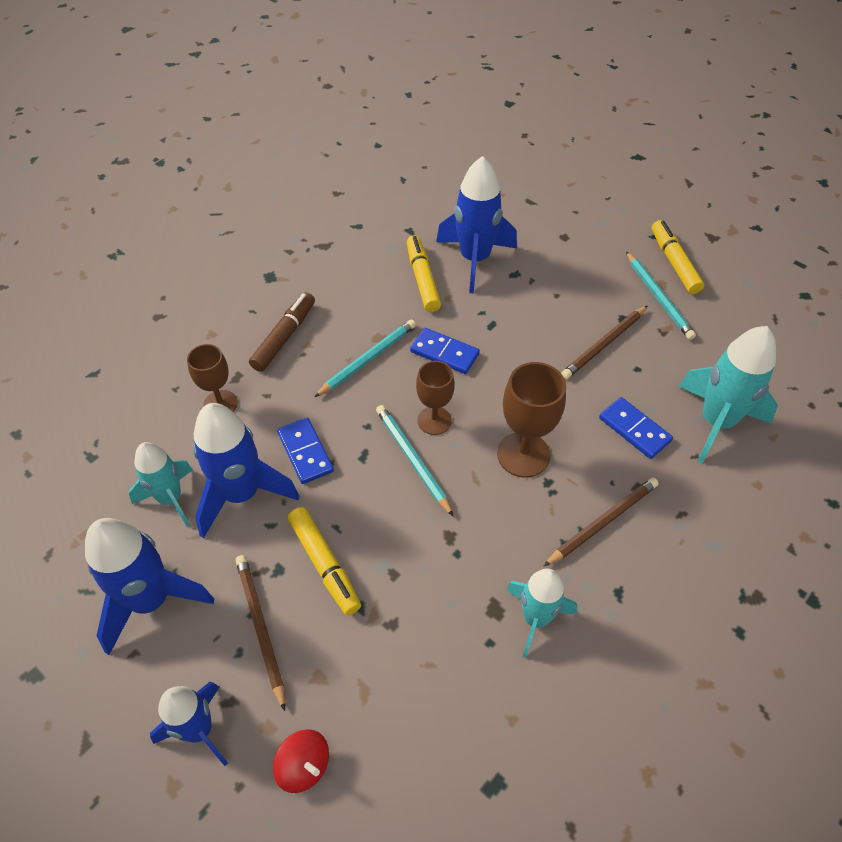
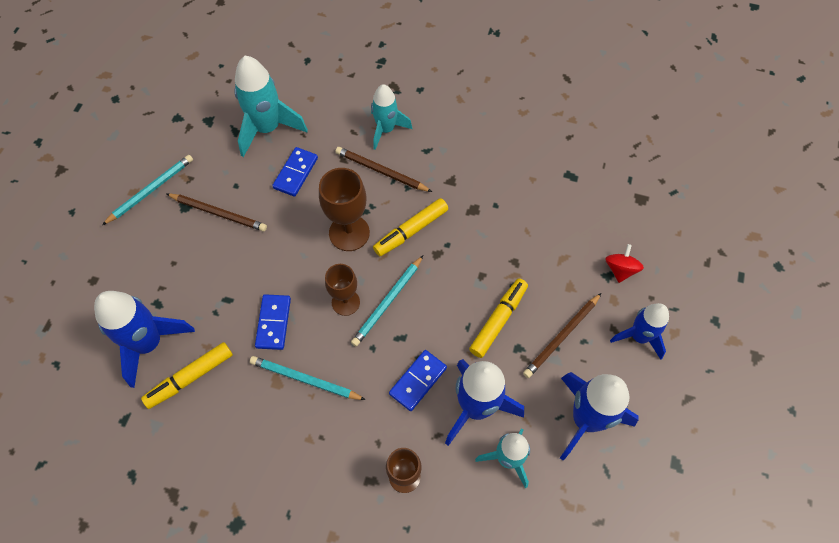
camera: 115 degrees left, 10 degrees up
brown marker [249,292,315,372] -> none
turquoise rocket [506,569,578,658] -> turquoise rocket moved to [371,84,412,150]
yellow marker [652,220,704,294] -> yellow marker moved to [373,198,448,256]

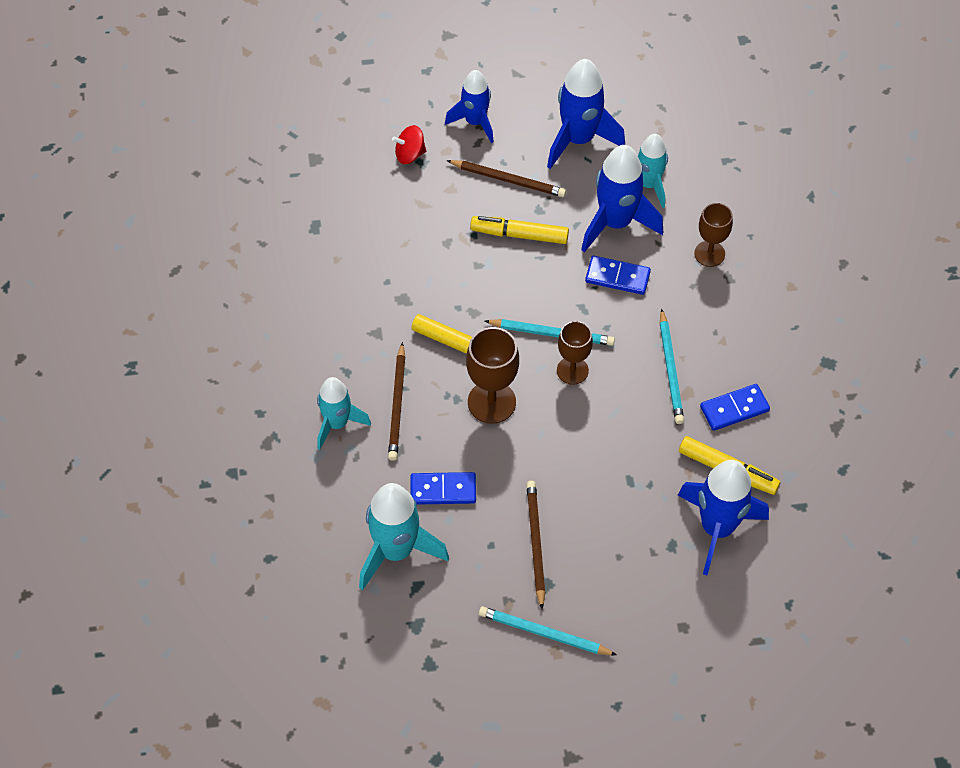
camera: 115 degrees left, 5 degrees down
blue domino [255,294,291,350] -> blue domino moved to [700,384,770,431]

